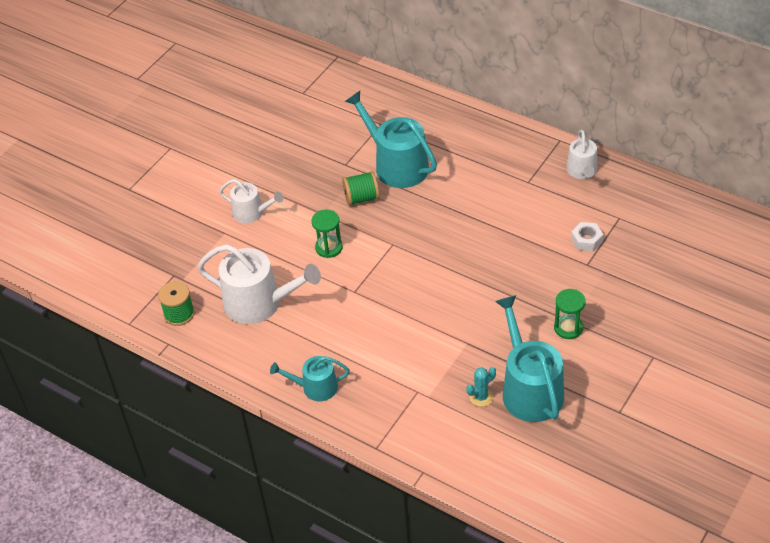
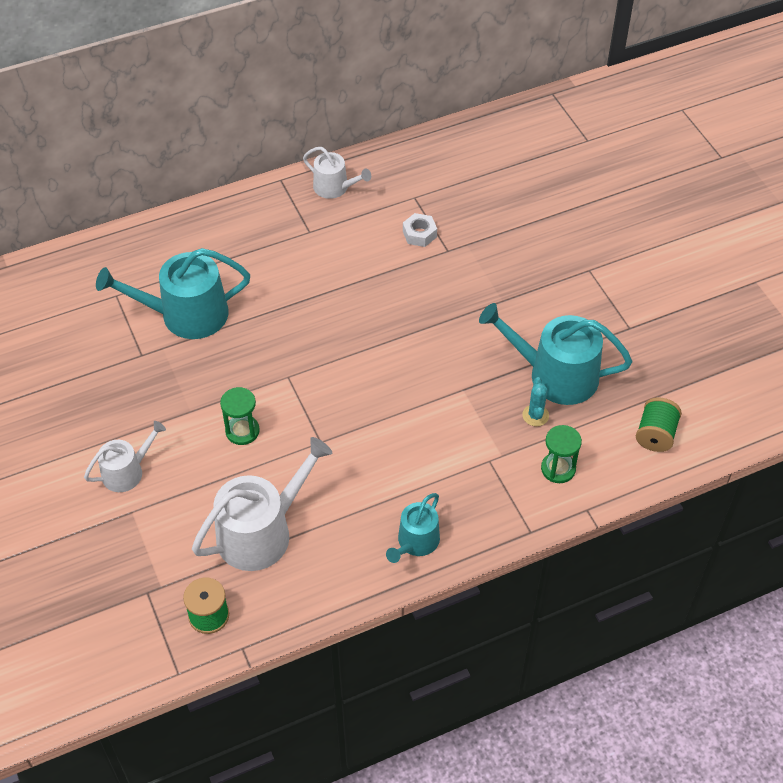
camera: 60 degrees left, 5 degrees up
green spool [342,171,380,206] -> green spool moved to [636,397,682,452]
green hourglass [554,289,586,339] -> green hourglass moved to [541,425,582,483]

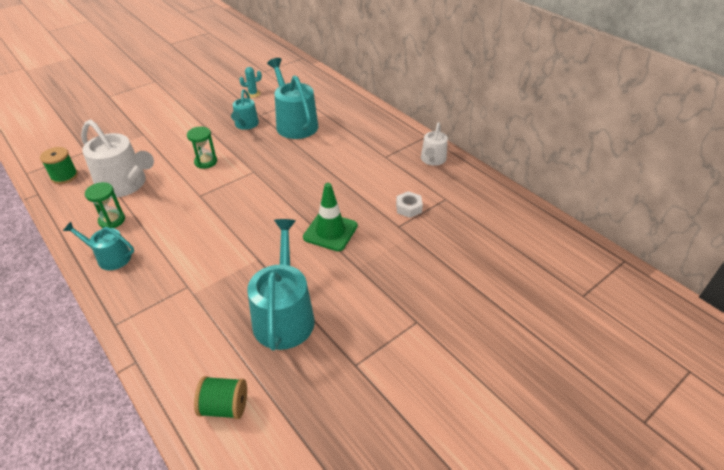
camera: 75 degrees right, 10 degrees down
white watering can [84,421,166,492] -> none
turquoise cactus [522,377,549,426] -> turquoise cactus moved to [239,67,262,98]
green hourglass [541,425,582,483] -> green hourglass moved to [85,182,125,228]
none -> turquoise watering can [231,89,259,130]
none -> green traffic cone [303,183,358,251]

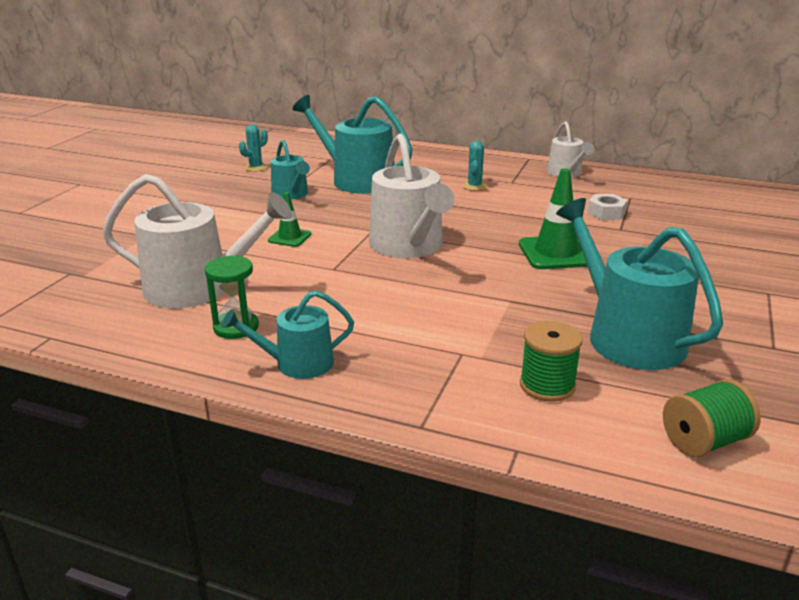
camera: 30 degrees left, 15 degrees down
green spool [40,147,78,184] -> green spool moved to [520,321,583,402]
green hourglass [187,127,217,169] -> green traffic cone [268,192,312,247]
none -> white watering can [369,134,454,258]
none -> turquoise cactus [463,141,487,191]

